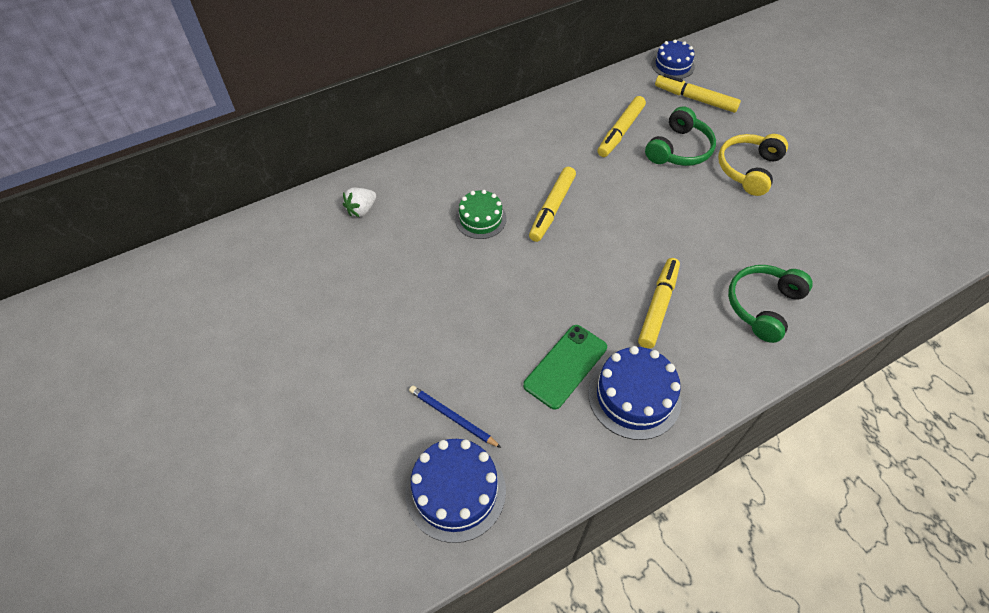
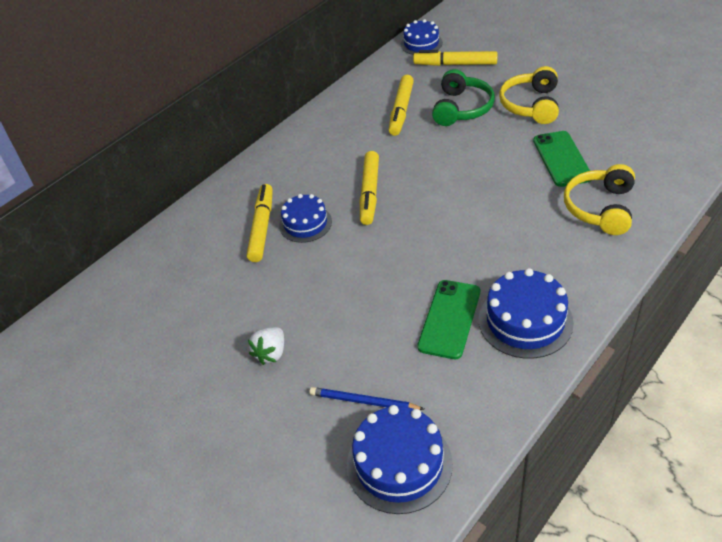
camera: 15 degrees left, 10 degrees down
white strawberry [343,188,376,217] -> white strawberry moved to [248,327,284,365]
green cake [455,190,506,239] -> blue cake [279,194,332,243]
yellow marker [638,258,680,349] -> yellow marker moved to [247,184,273,262]
green headphones [728,265,813,343] -> yellow headphones [564,164,635,235]
none -> green phone [533,131,592,187]

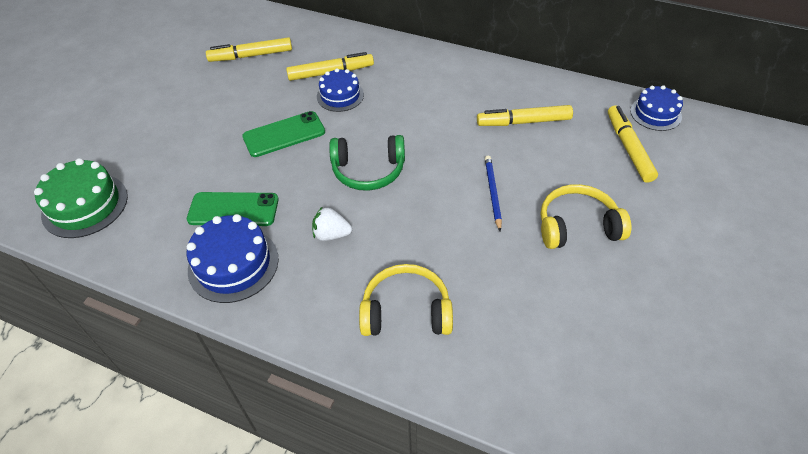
camera: 70 degrees right, 5 degrees up
white strawberry [248,327,284,365] -> white strawberry moved to [312,206,352,241]
blue pencil [309,387,424,410] -> blue pencil moved to [485,156,502,231]
blue cake [347,405,453,514] -> green cake [34,158,128,238]
yellow marker [360,151,379,225] -> yellow marker moved to [206,37,292,62]
green headphones [432,69,495,126] -> green headphones moved to [329,135,405,191]
green phone [533,131,592,187] -> green phone moved to [242,111,325,157]

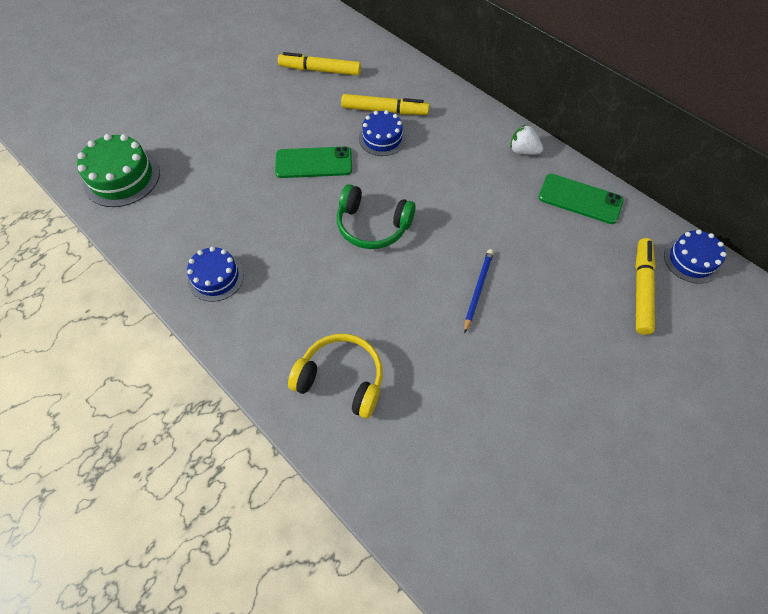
camera: 20 degrees right, 10 degrees up
green phone [187,192,279,226] -> green phone moved to [538,174,624,224]
blue cake [187,214,279,303] -> blue cake [187,247,244,302], size x0.66
white strawberry [312,206,352,241] -> white strawberry moved to [510,124,543,155]
yellow marker [477,105,573,126] -> none
yellow headphones [541,184,631,249] -> none

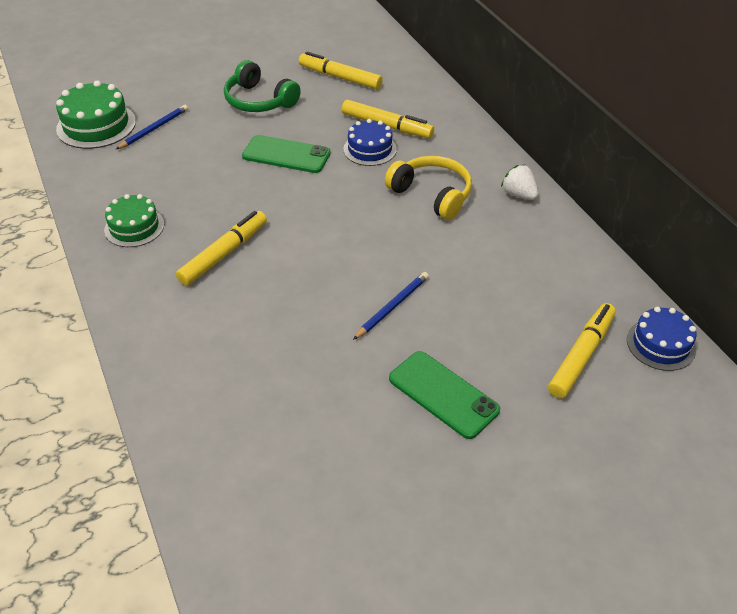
camera: 20 degrees right, 15 degrees down
blue cake [187,247,244,302] -> green cake [104,194,164,247]
yellow headphones [288,334,383,418] -> yellow headphones moved to [385,156,472,220]
green headphones [337,184,416,249] -> green headphones moved to [224,60,301,112]
green phone [538,174,624,224] -> green phone moved to [389,351,500,439]
none -> blue pencil [116,105,188,149]
none -> yellow marker [176,211,267,286]

